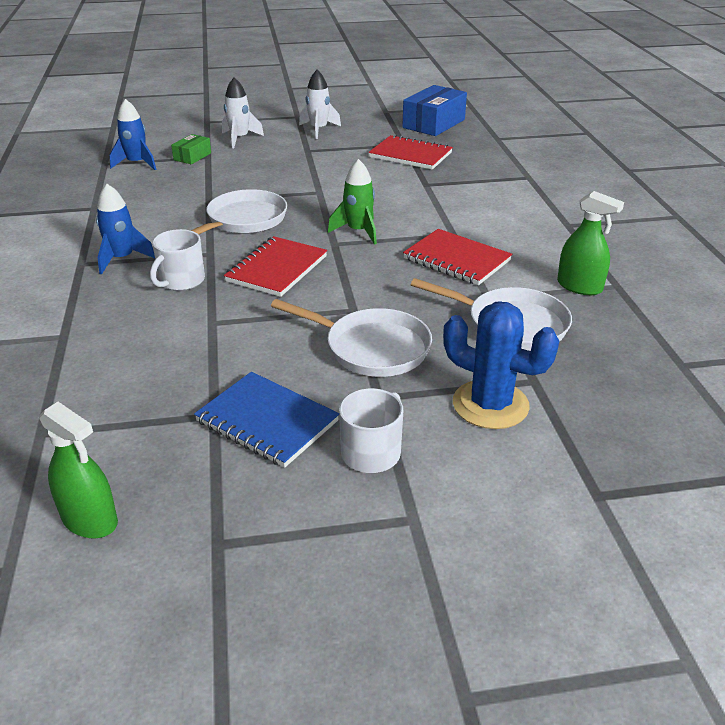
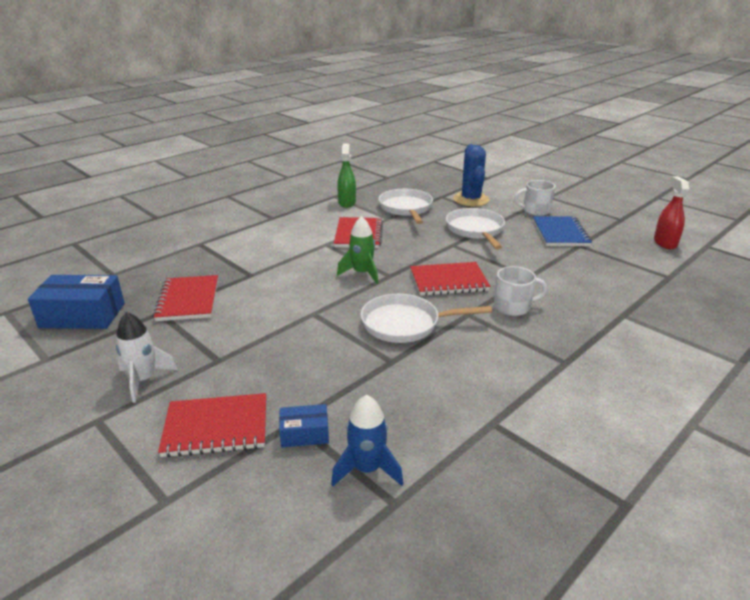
camera: 125 degrees left, 5 degrees down
green spray bottle [39,402,118,538] -> red spray bottle [654,176,689,249]
blue rocket [96,184,155,275] -> none
green box [171,134,211,164] -> blue box [279,404,329,447]
white rocket [222,77,264,148] -> red notebook [158,393,266,458]

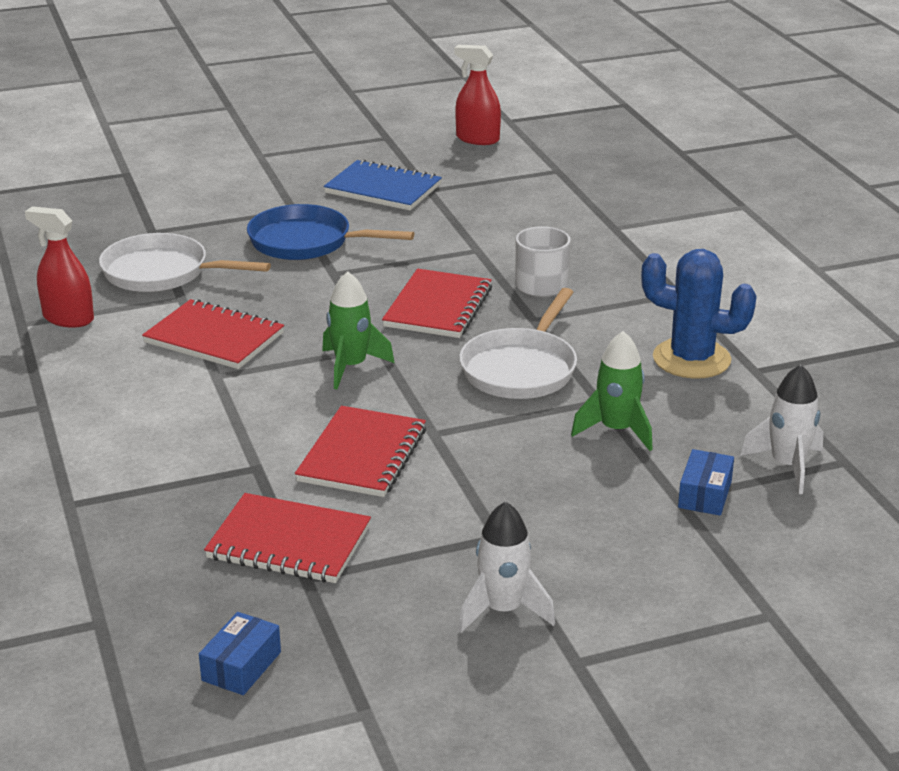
camera: 65 degrees left, 0 degrees up
blue box [28,275,125,329] -> blue box [199,612,281,695], size x0.53
red notebook [158,393,266,458] -> red notebook moved to [295,406,426,497]
blue rocket [331,395,403,486] -> white rocket [740,365,823,494]
green spray bottle [337,144,356,208] -> red spray bottle [25,206,94,328]
white pan [446,208,505,249] -> blue pan [247,204,414,260]
blue cactus [453,144,489,206] -> blue cactus moved to [641,249,757,379]
white mug [514,180,555,216] -> none
none -> green rocket [571,331,653,451]

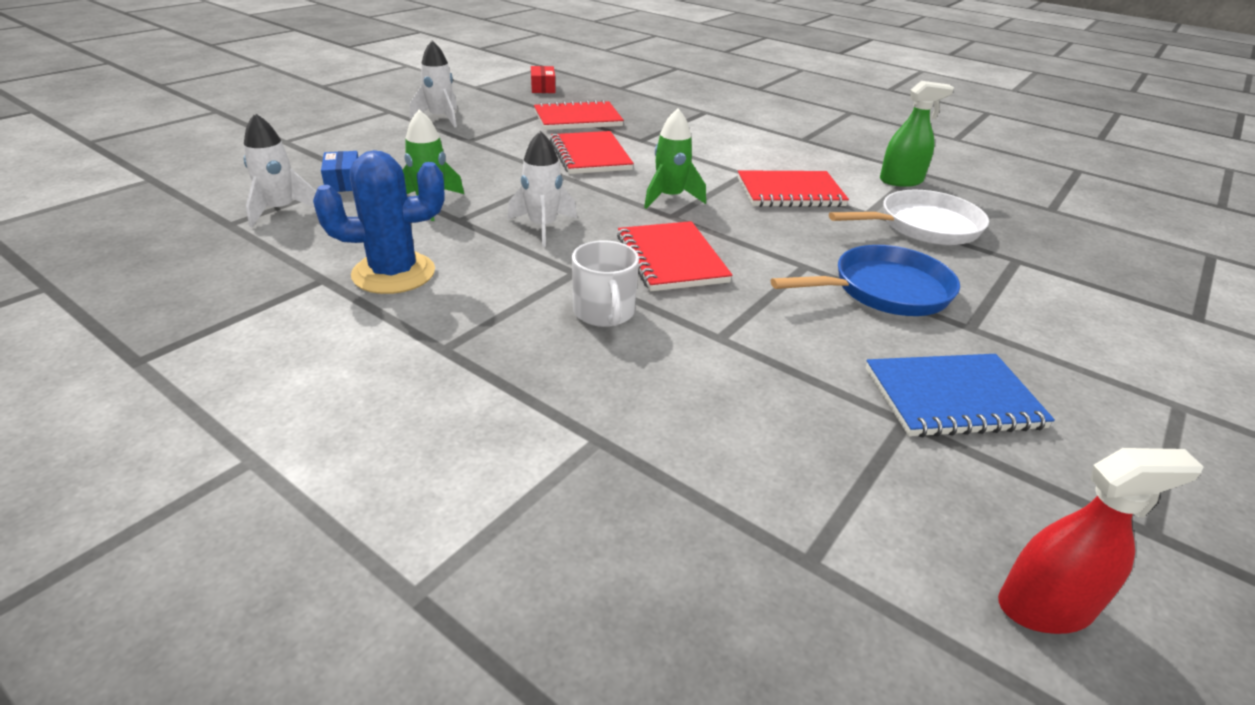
camera: 145 degrees right, 5 degrees up
red spray bottle [25,206,94,328] -> green spray bottle [880,81,954,187]
blue box [199,612,281,695] -> red box [531,66,555,93]
white pan [459,288,577,399] -> white rocket [507,131,577,247]

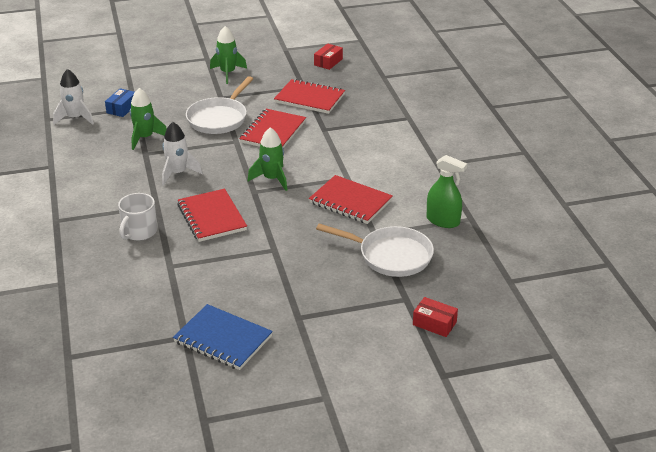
camera: 40 degrees right, 0 degrees up
blue cactus [313,150,444,294] -> none
white rocket [410,40,458,128] -> green rocket [210,26,247,84]
red notebook [617,221,733,291] -> red notebook turned 45 degrees counterclockwise [177,189,247,242]
blue pan [771,245,960,316] -> none
red spray bottle [998,448,1203,634] -> none
none -> white pan [186,76,253,134]
none -> red box [413,297,458,337]

